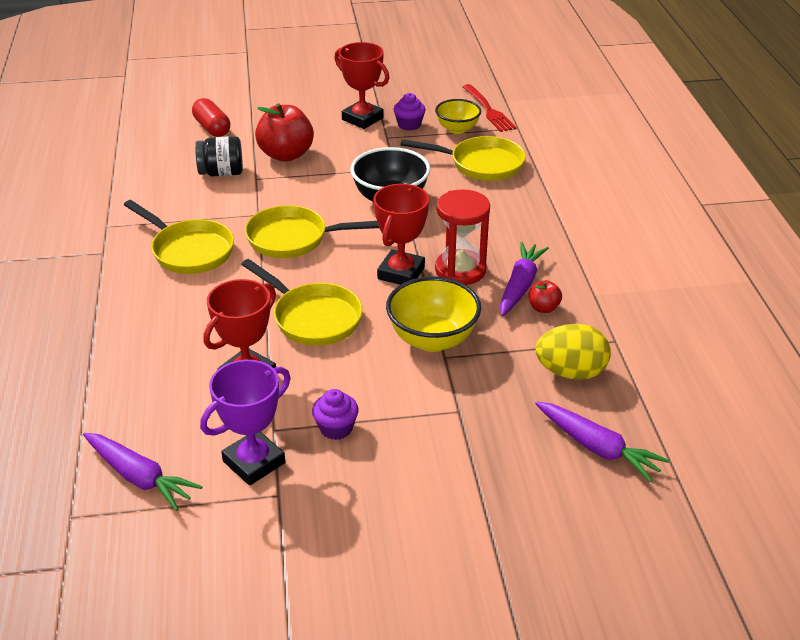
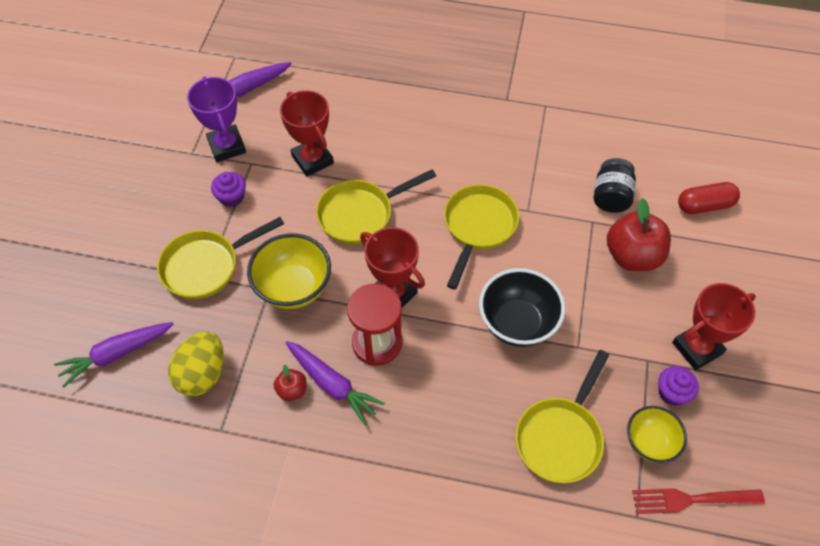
camera: 110 degrees right, 20 degrees up
yellow pan [124,200,234,274] -> yellow pan moved to [157,217,284,299]

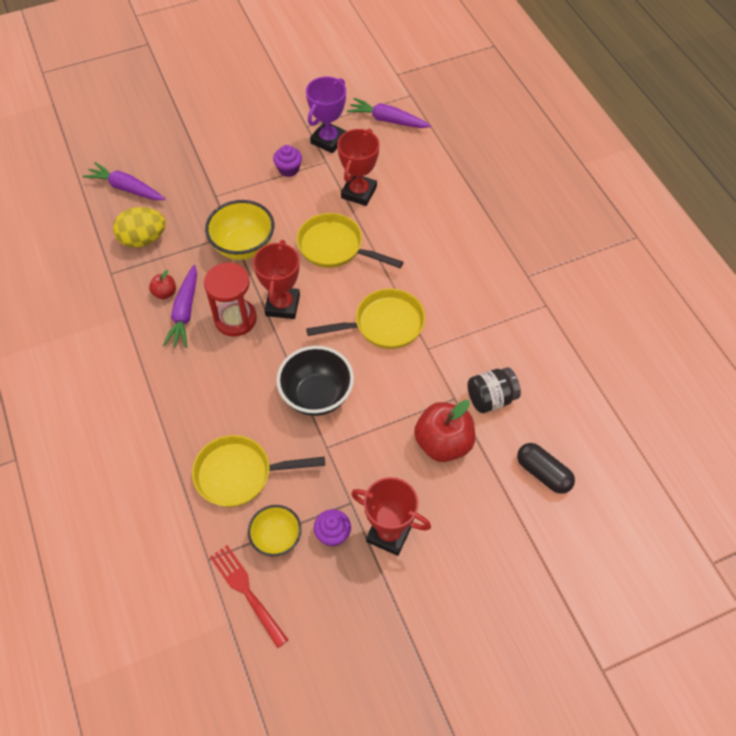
camera: 55 degrees right, 0 degrees up
yellow pan [157,217,284,299] -> none
red capsule [678,182,740,214] -> black capsule [517,443,575,494]

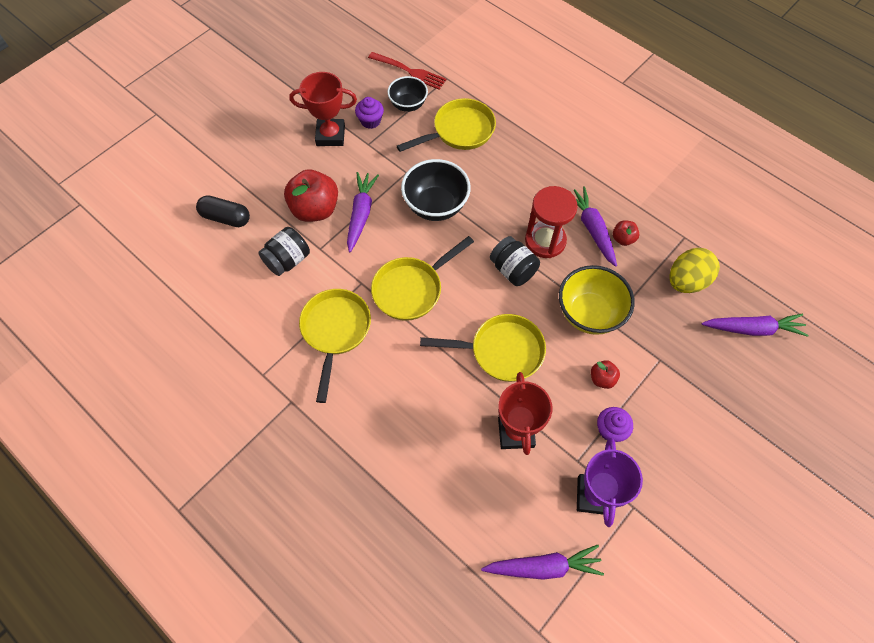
camera: 155 degrees right, 5 degrees up
yellow bowl [248,505,302,557] -> black bowl [387,76,428,112]
red trophy [253,240,300,319] -> black jar [490,236,540,286]
none -> yellow pan [299,289,371,403]
none -> purple carrot [347,172,379,252]
none -> red apple [591,360,620,389]

